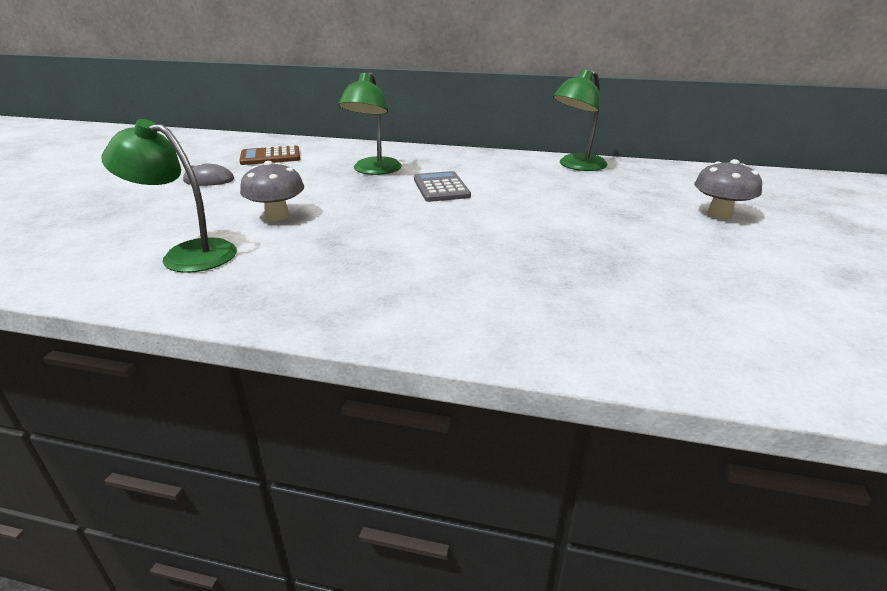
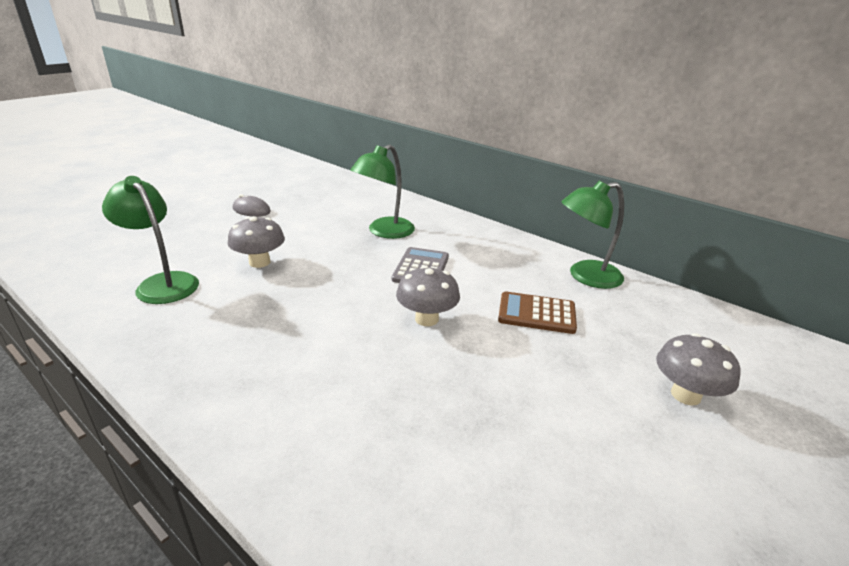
camera: 25 degrees right, 0 degrees up
brown calculator [239,145,300,165] -> brown calculator moved to [498,291,577,334]
none -> grey mushroom [396,266,460,326]

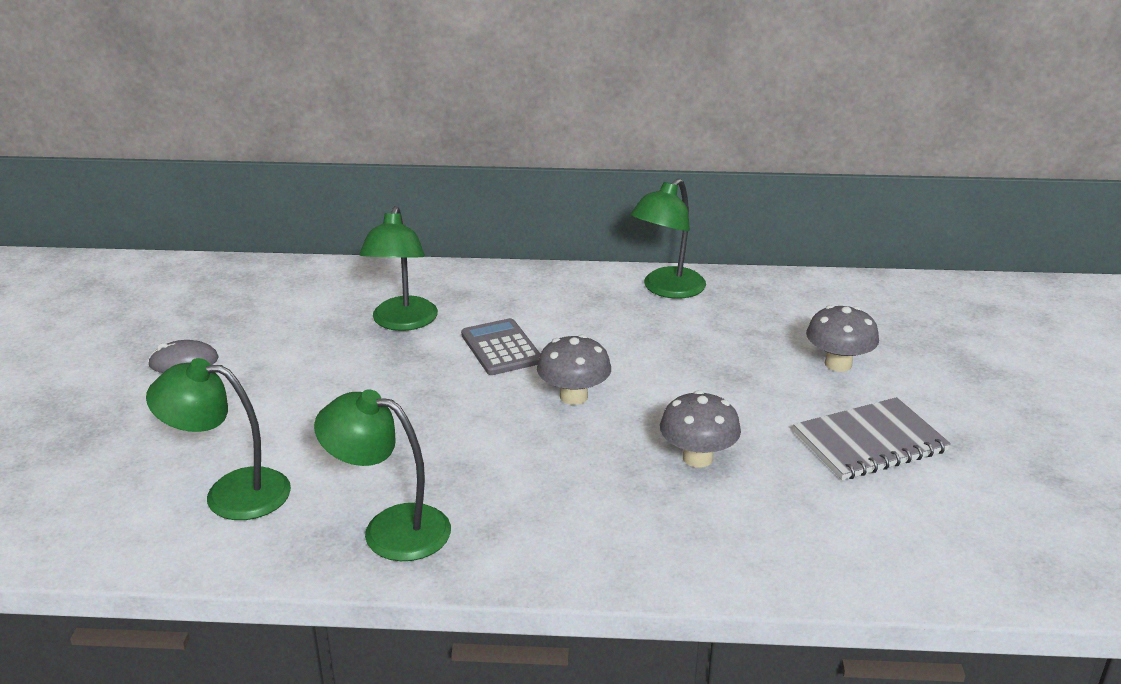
camera: 35 degrees left, 0 degrees up
grey mushroom [227,216,285,268] -> grey mushroom moved to [660,390,741,468]
brown calculator [498,291,577,334] -> none
none -> green lamp [314,389,451,561]
none -> grey notebook [793,397,951,480]

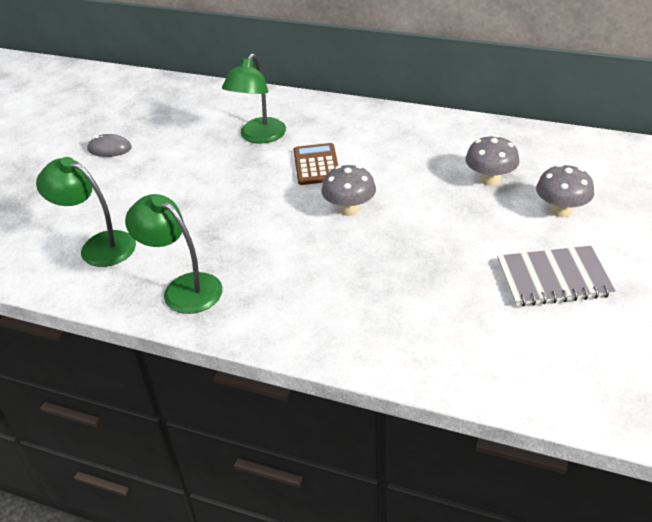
camera: 20 degrees right, 10 degrees up
grey calculator [461,318,540,375] -> brown calculator [294,143,338,185]
green lamp [630,178,706,299] -> none
grey mushroom [660,390,741,468] -> grey mushroom moved to [466,135,519,186]

